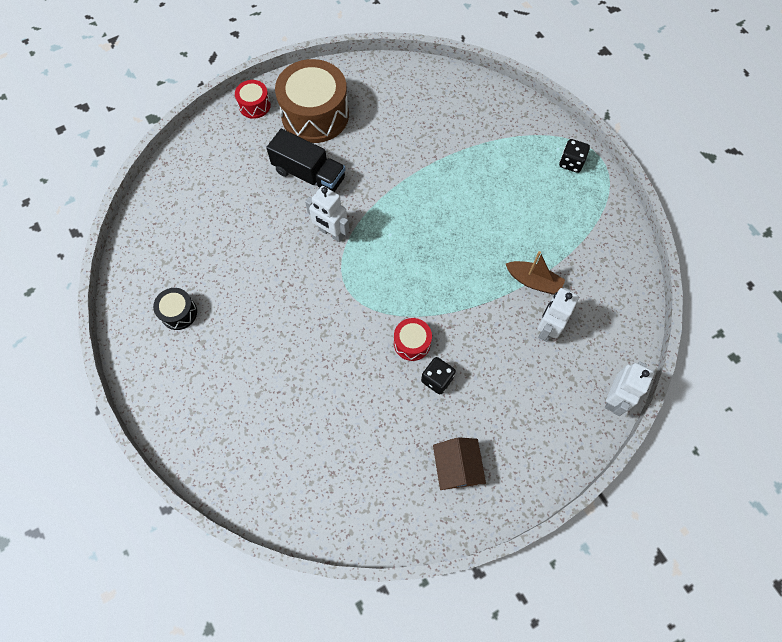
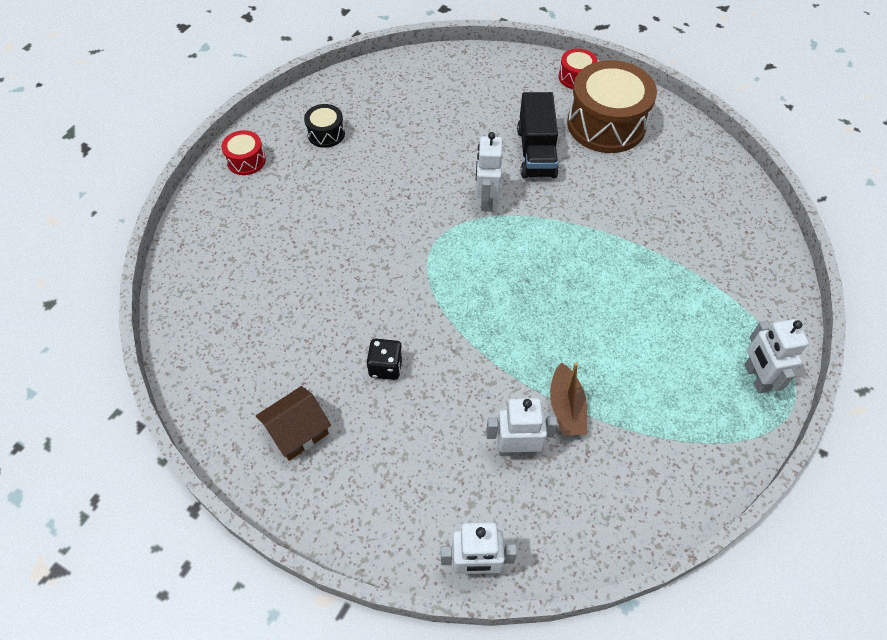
camera: 60 degrees right, 10 degrees down
red drum [394,318,432,361] -> red drum moved to [221,130,266,175]
black dice [559,139,590,173] -> white robot [745,319,809,394]

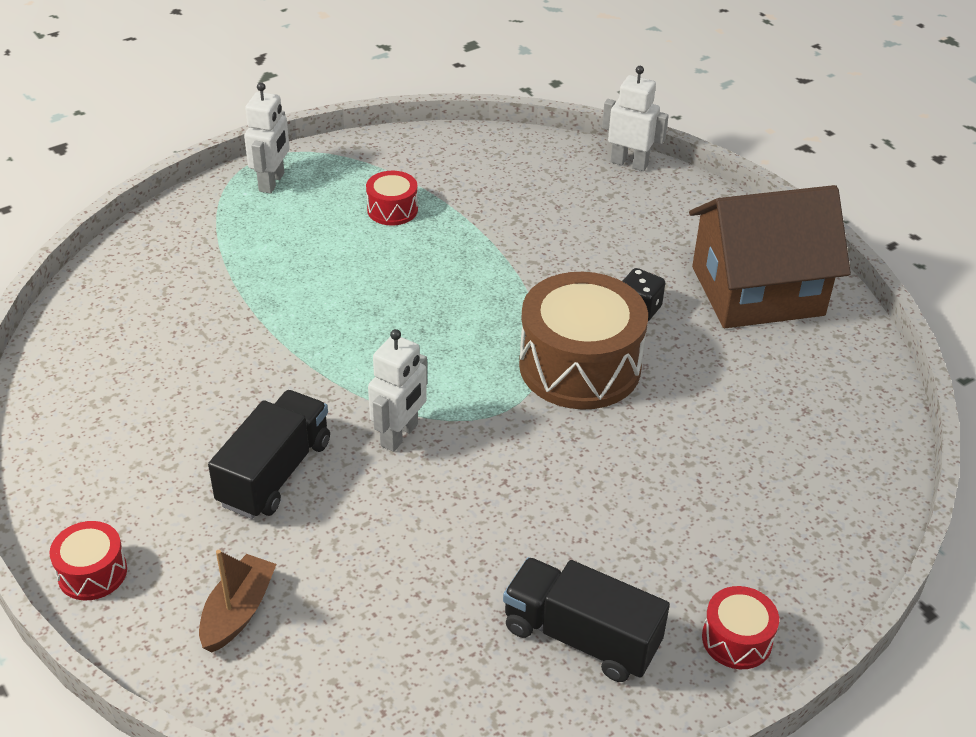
camera: 155 degrees left, 15 degrees down
brown house [256,386,331,461] -> brown house [689,185,851,328], size x2.03
black drum [304,104,345,148] -> black truck [503,557,670,682]
white robot [486,398,557,456] -> none
brown boat [550,362,587,436] -> brown boat moved to [199,550,277,653]
brown drum [567,60,657,153] -> brown drum moved to [519,272,648,410]
none -> red drum [366,171,418,226]

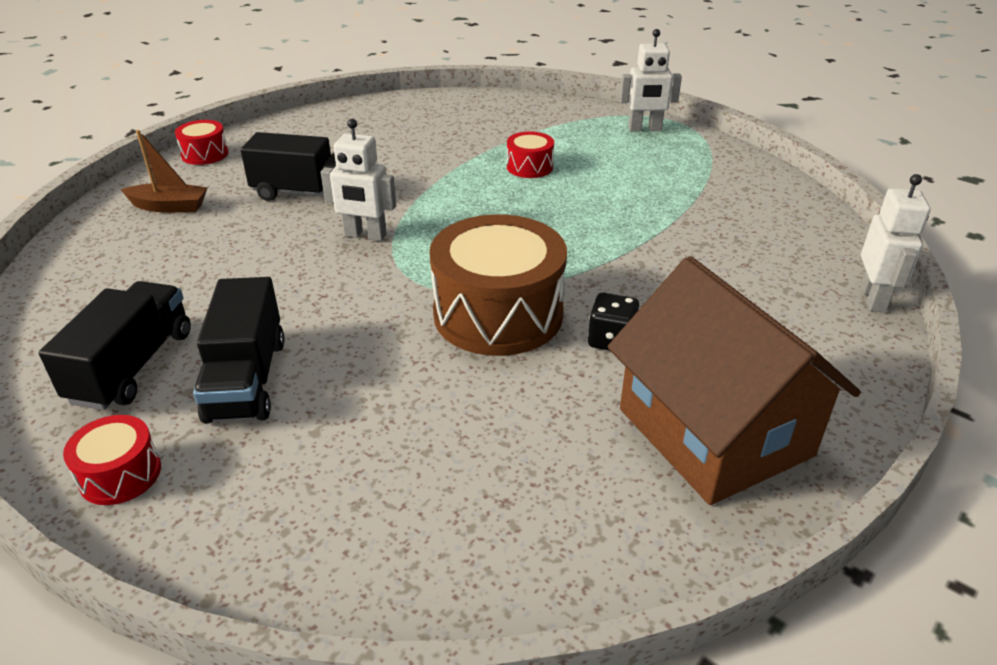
camera: 75 degrees right, 5 degrees down
red drum [366,171,418,226] -> red drum moved to [507,131,554,178]
none -> black truck [193,277,285,424]

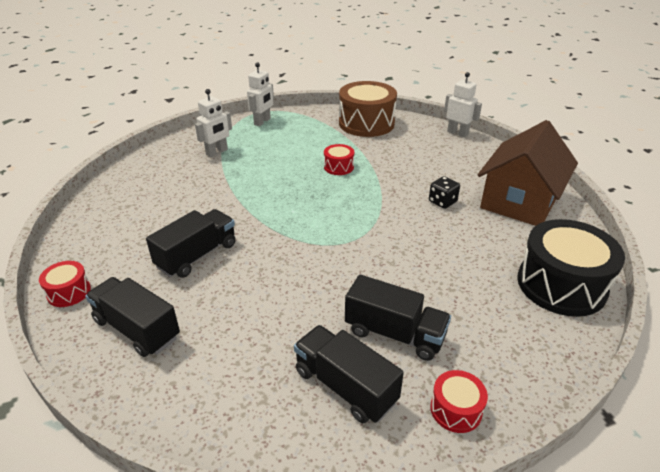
camera: 60 degrees left, 0 degrees up
brown boat [121,130,208,213] -> black truck [85,277,180,357]
white robot [321,119,396,241] -> white robot moved to [195,89,232,157]
brown drum [429,214,567,356] -> brown drum moved to [339,81,397,137]
red drum [507,131,554,178] -> red drum moved to [324,144,354,175]
brown house [608,256,861,505] -> brown house turned 60 degrees counterclockwise [478,120,578,226]
none -> black drum [517,219,625,317]

